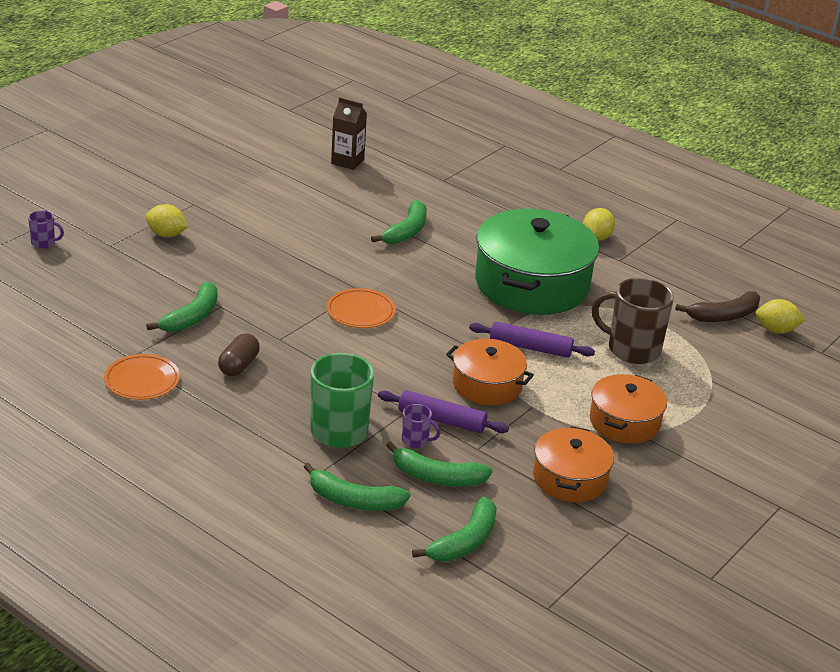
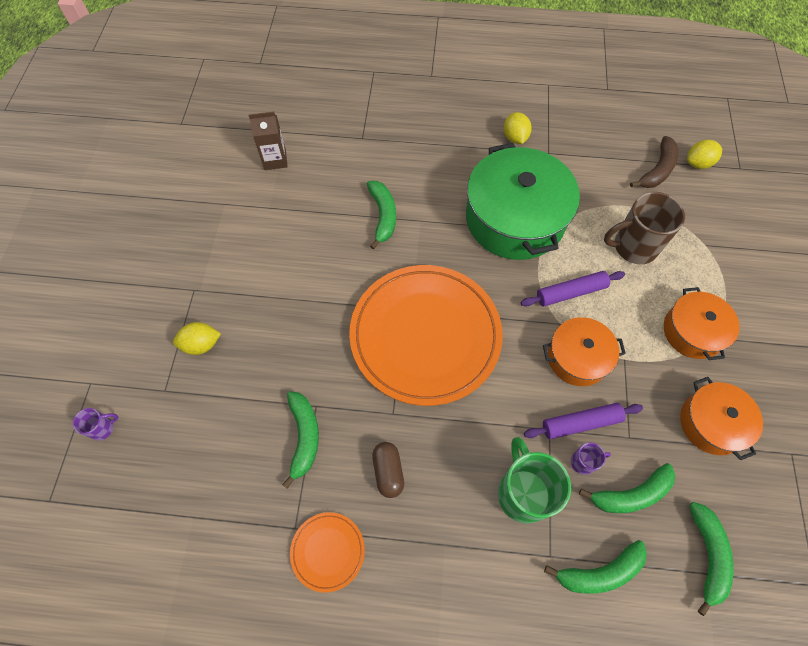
camera: 30 degrees left, 30 degrees up
orange plate [327,288,396,328] -> orange plate [349,265,503,406], size x2.38

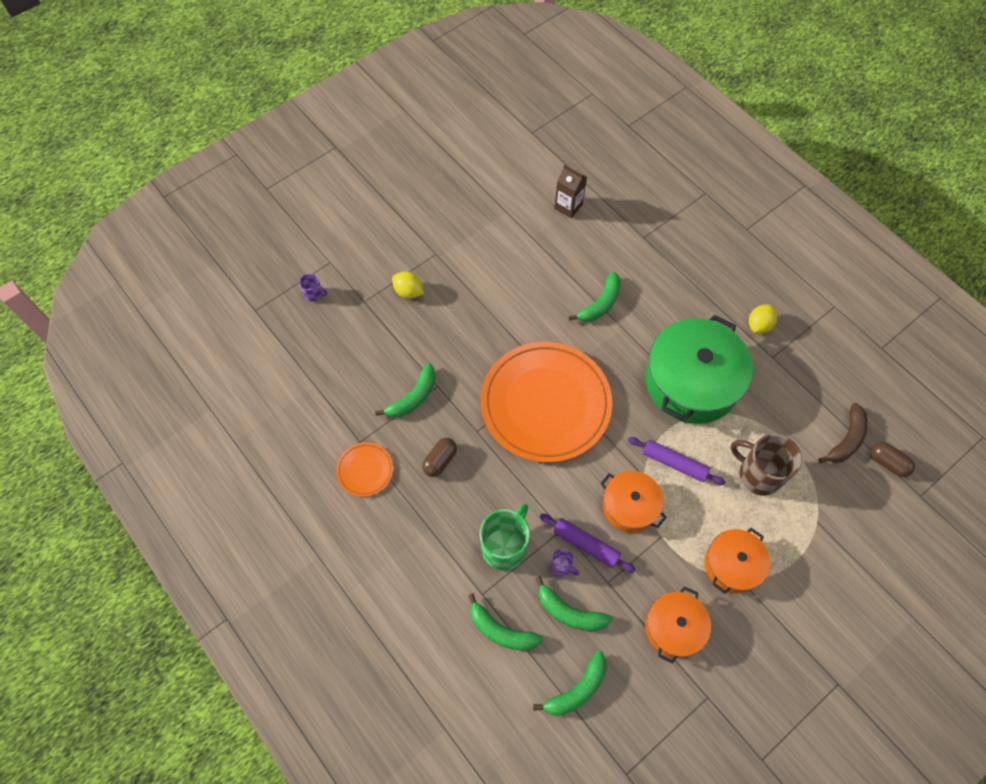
camera: 45 degrees right, 0 degrees up
brown banana [630,136,678,188] -> brown banana turned 45 degrees counterclockwise [818,403,868,463]
yellow lemon [687,140,722,169] -> brown capsule [871,442,915,477]

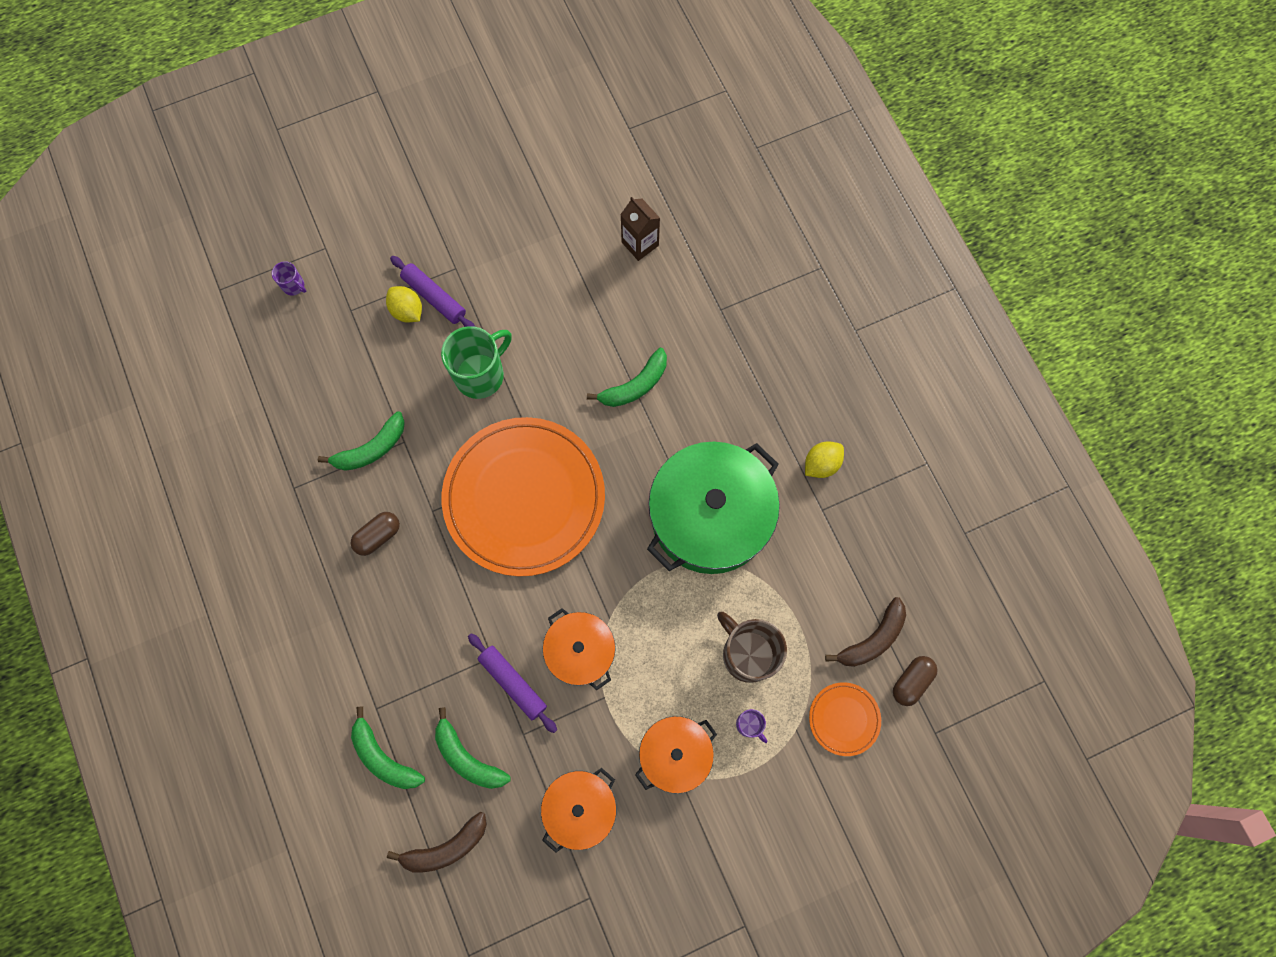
camera: 15 degrees right, 10 degrees up
orange plate [336,442,393,497] -> orange plate moved to [809,682,881,756]
green mug [480,504,530,570] -> green mug moved to [441,326,512,399]
green banana [533,651,607,716] -> brown banana [387,812,487,873]
purple mug [550,549,579,577] -> purple mug moved to [736,709,767,743]
purple rolling pin [628,437,725,485] -> purple rolling pin moved to [390,256,475,327]
brown capsule [871,442,915,477] -> brown capsule turned 75 degrees clockwise [893,656,938,706]

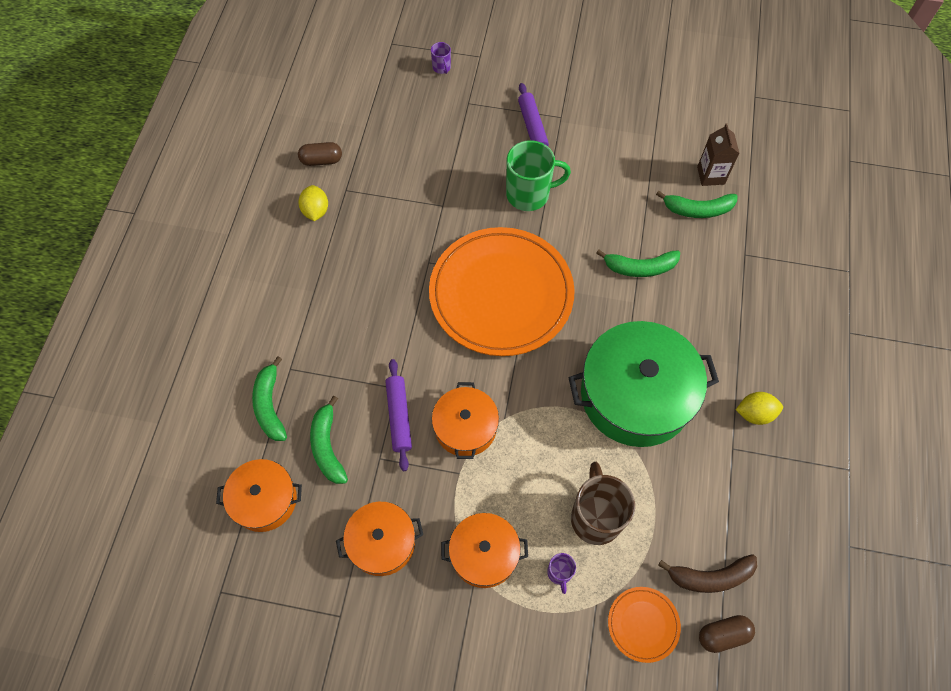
camera: 35 degrees right, 10 degrees down
green banana [318,411,405,471] -> green banana moved to [656,191,738,218]
brown capsule [350,512,400,556] -> brown capsule moved to [298,142,342,166]
yellow lemon [386,286,422,322] -> yellow lemon moved to [298,185,328,221]
brown banana [387,812,487,873] -> orange pot [216,459,302,532]

